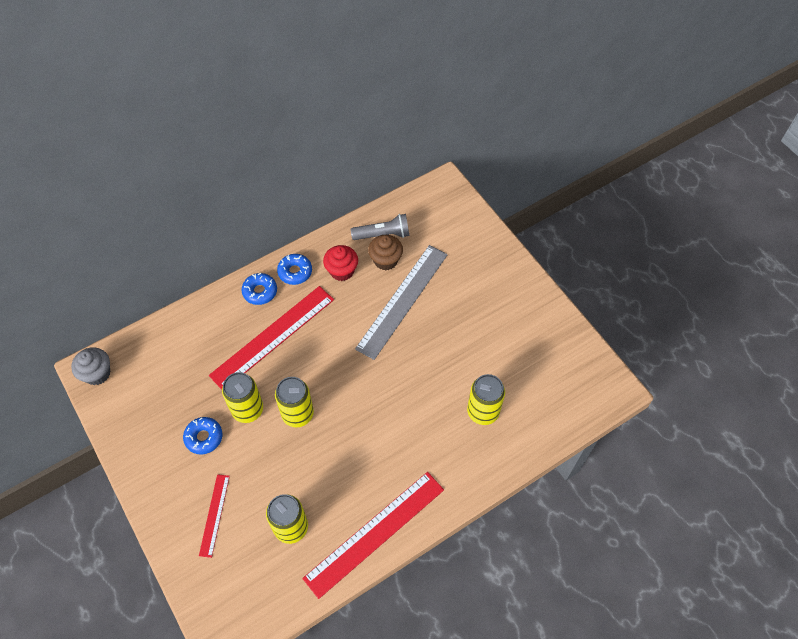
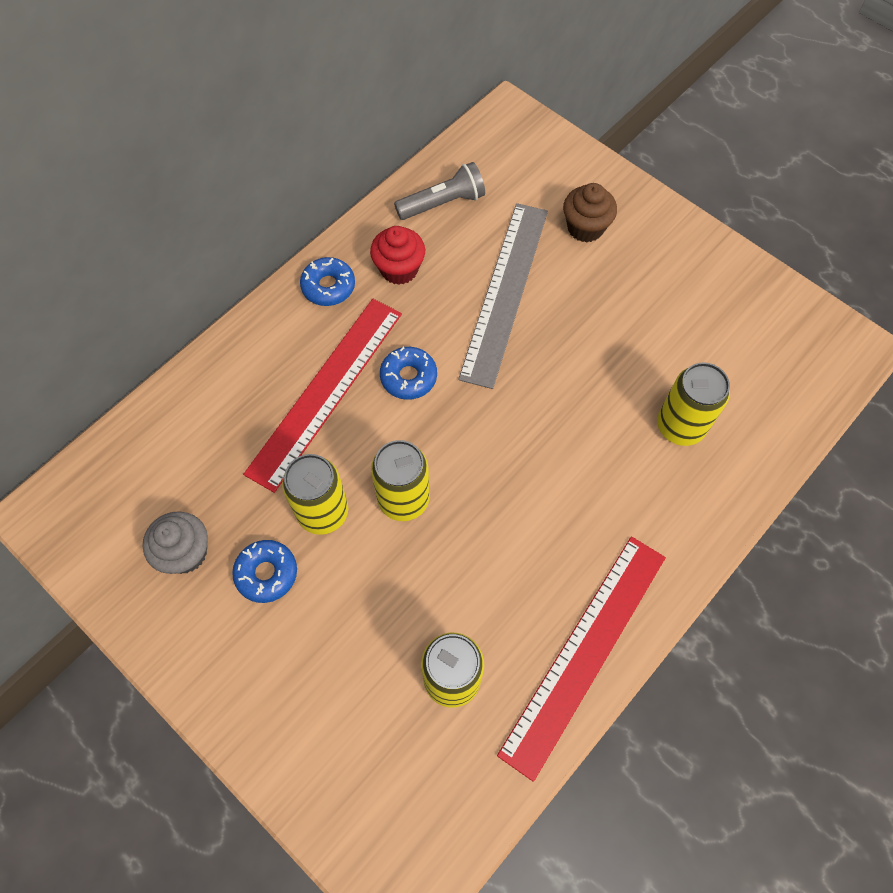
camera: 15 degrees left, 5 degrees up
grey cupcake [71,347,110,385] -> grey cupcake moved to [143,511,208,574]
red ruler [199,474,230,558] -> none
blue donut [242,273,277,305] -> blue donut moved to [380,347,437,400]
brown cupcake [368,235,403,270] -> brown cupcake moved to [563,183,617,243]

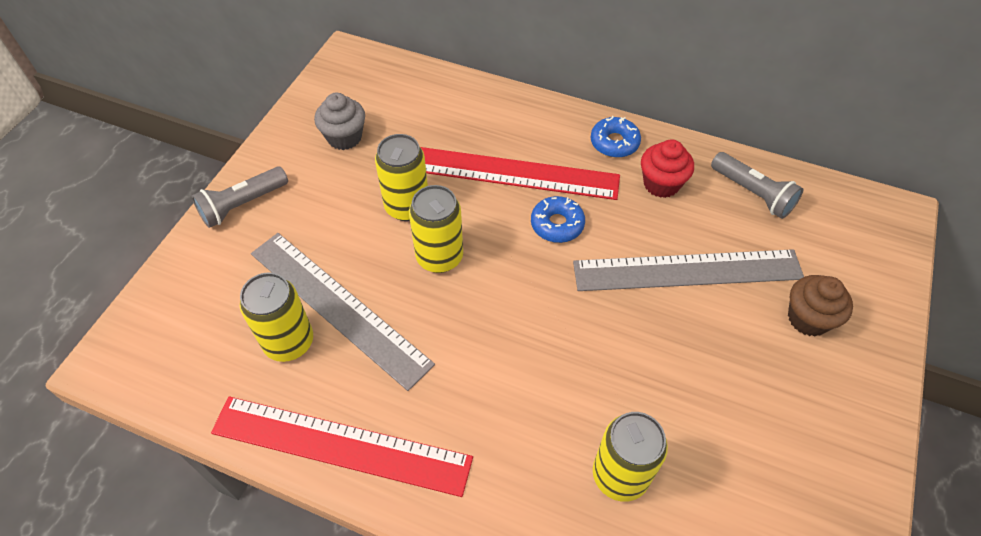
camera: 70 degrees right, 10 degrees down
blue donut [232,540,297,603] -> none
none -> grey flashlight [192,166,288,228]
none -> grey ruler [251,233,435,391]

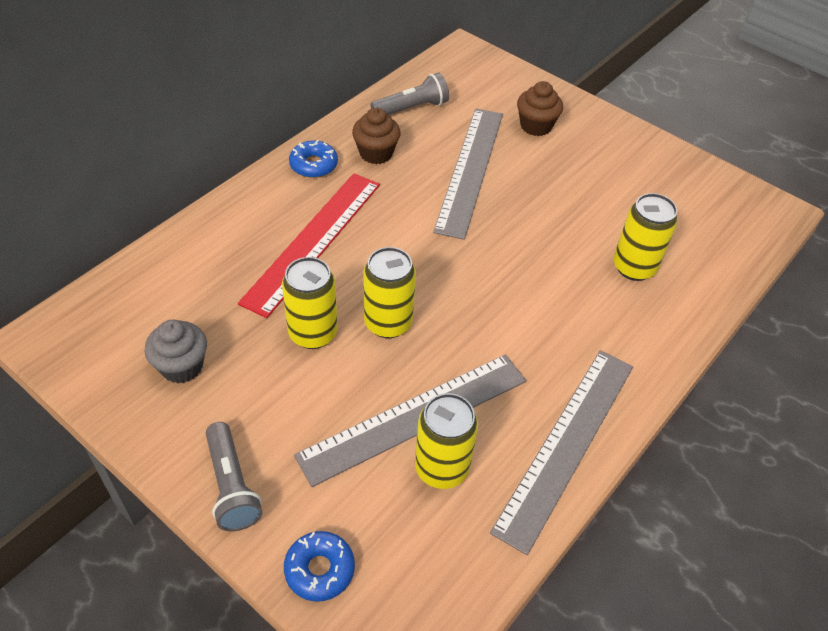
camera: 75 degrees left, 5 degrees down
red ruler [211,396,473,497] -> grey ruler [490,350,633,555]
blue donut [531,196,585,243] -> blue donut moved to [284,531,355,602]
red cupcake [641,139,694,198] -> brown cupcake [352,108,401,164]

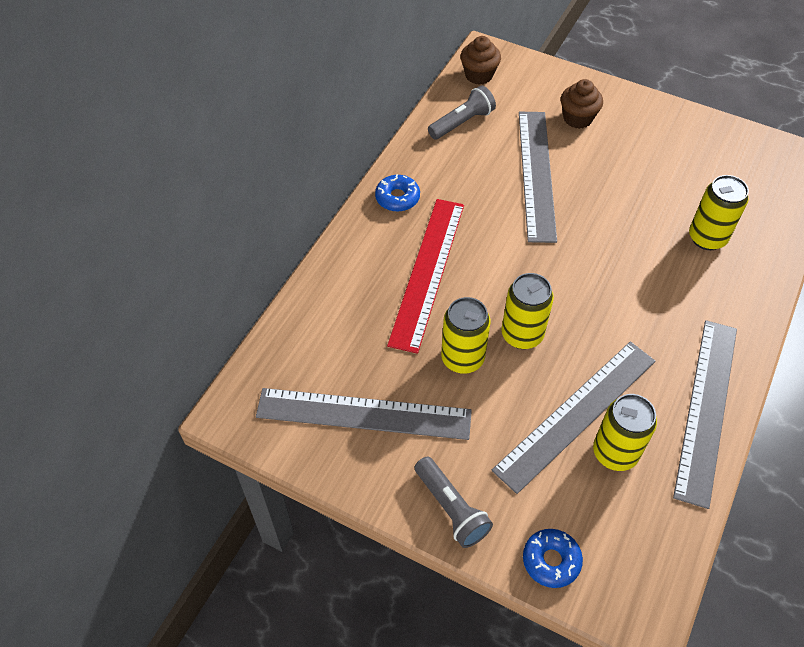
camera: 10 degrees left, 5 degrees up
grey cupcake [144,320,207,383] -> grey ruler [256,388,472,440]
brown cupcake [352,108,401,164] -> brown cupcake moved to [460,36,501,85]

